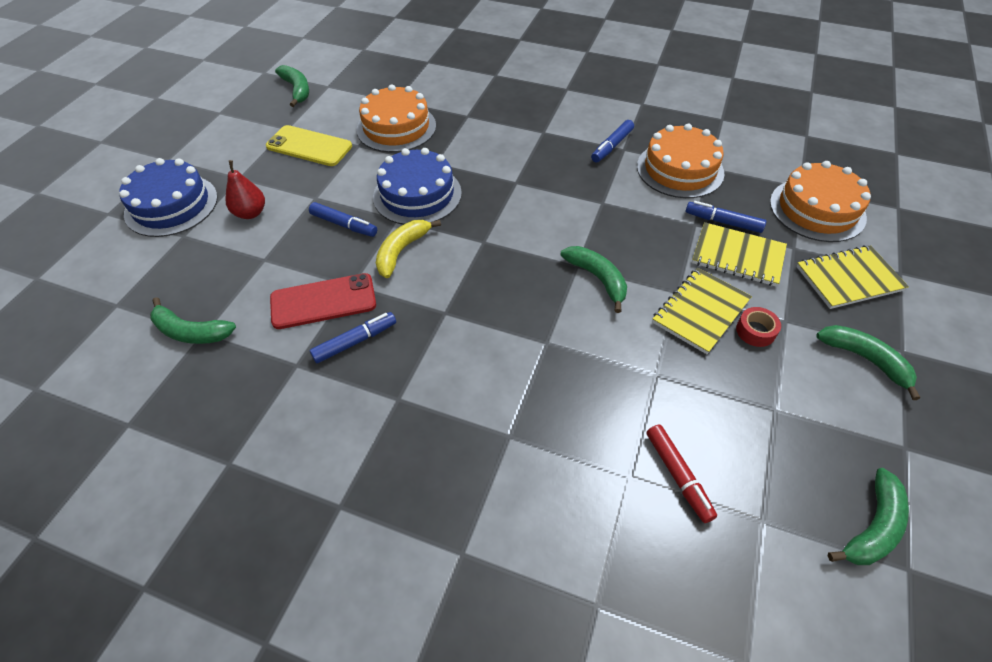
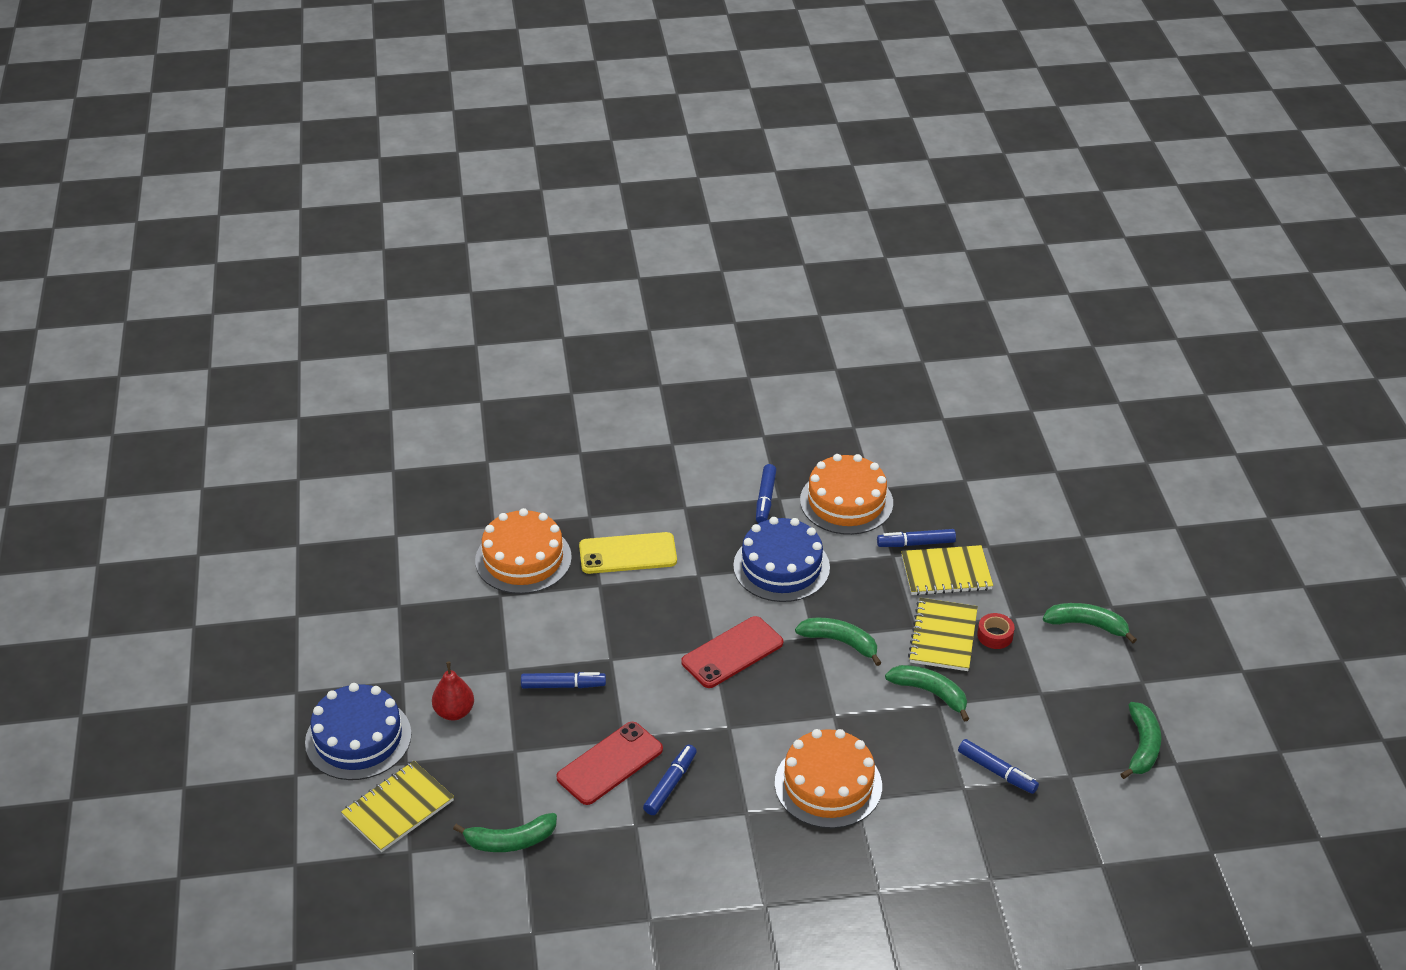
camera: 30 degrees left, 10 degrees down
yellow phone [266,125,352,166] -> yellow phone moved to [579,532,677,574]
green banana [275,65,309,107] -> green banana moved to [885,665,969,722]
blue cake [373,148,462,225] -> blue cake moved to [733,517,830,602]
yellow banana [376,220,441,278] -> none
red marker [646,424,717,523] -> blue marker [958,739,1039,794]
orange cake [770,161,871,242] -> orange cake moved to [775,729,882,829]
yellow notebook [796,245,909,309] -> yellow notebook moved to [341,761,454,852]
none -> red phone [681,616,783,688]

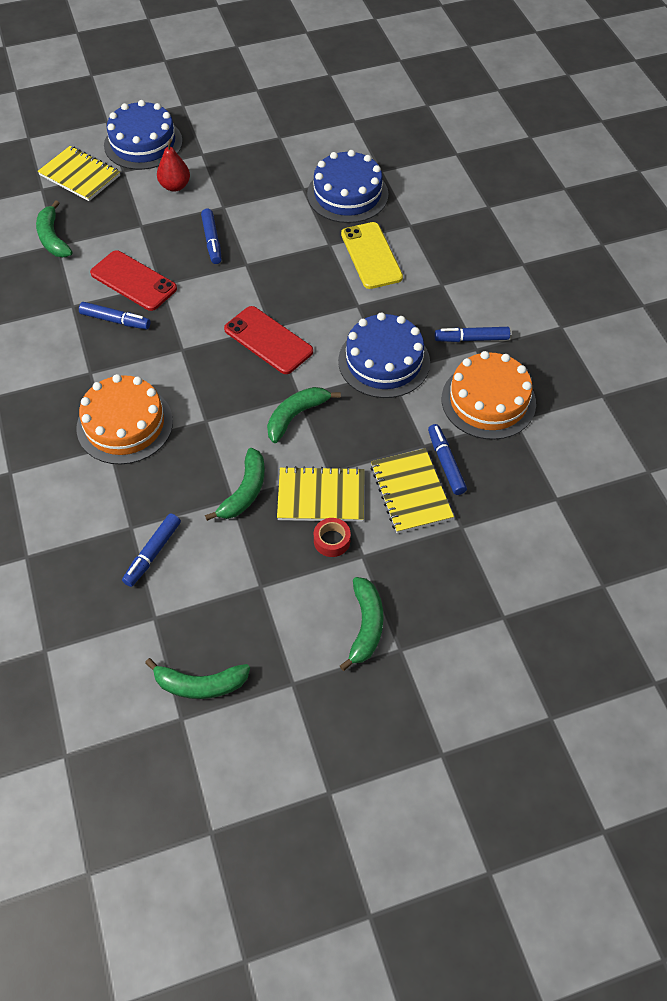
camera: 80 degrees right, 15 degrees up
orange cake [475,508,572,594] -> blue cake [307,150,388,223]
green banana [795,618,881,666] -> green banana turned 150 degrees counterclockwise [267,387,341,443]

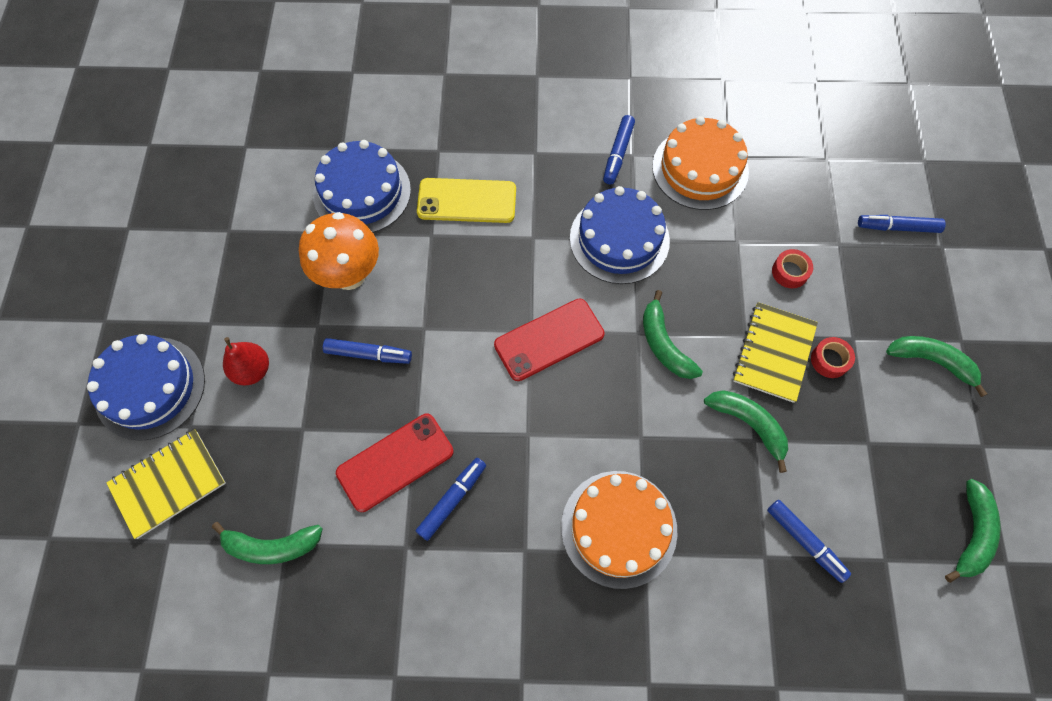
camera: 70 degrees left, 10 degrees up
yellow notebook [371,448,454,533] -> red tape [772,249,813,288]
blue marker [428,424,467,495] -> blue marker moved to [858,215,946,233]
none -> orange mushroom [299,212,379,290]

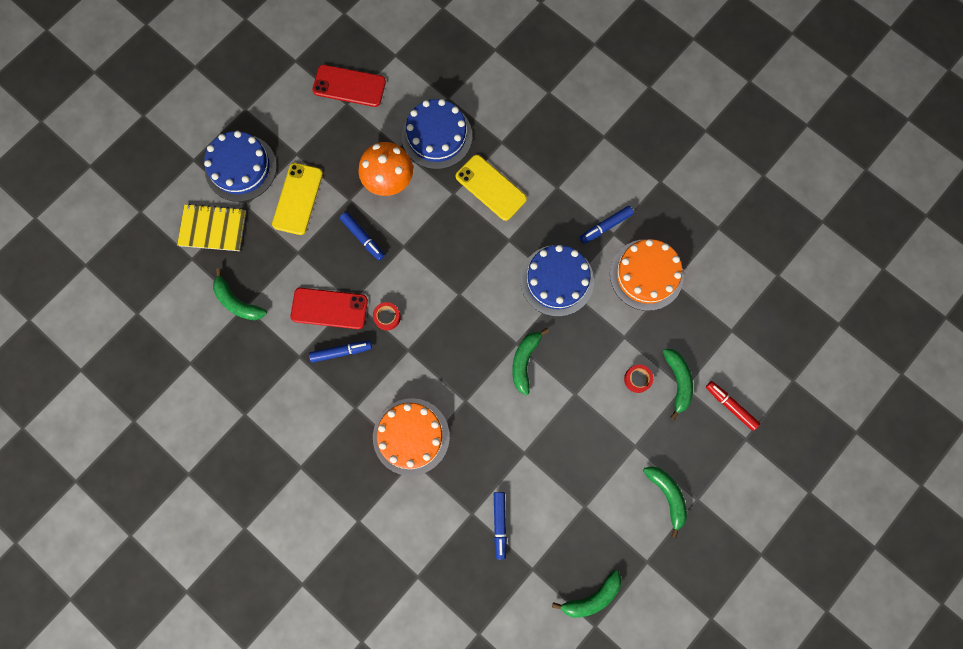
camera: 40 degrees right, 10 degrees up
red pear [223,337,269,385] -> yellow phone [272,163,323,235]
red phone [494,299,605,381] -> red phone moved to [312,65,386,107]
green banana [704,390,788,473] -> green banana moved to [663,349,693,420]
yellow notebook [733,302,818,403] -> none
red tape [811,337,855,378] -> red tape moved to [373,302,401,330]
blue marker [858,215,946,233] -> red marker [706,381,760,431]

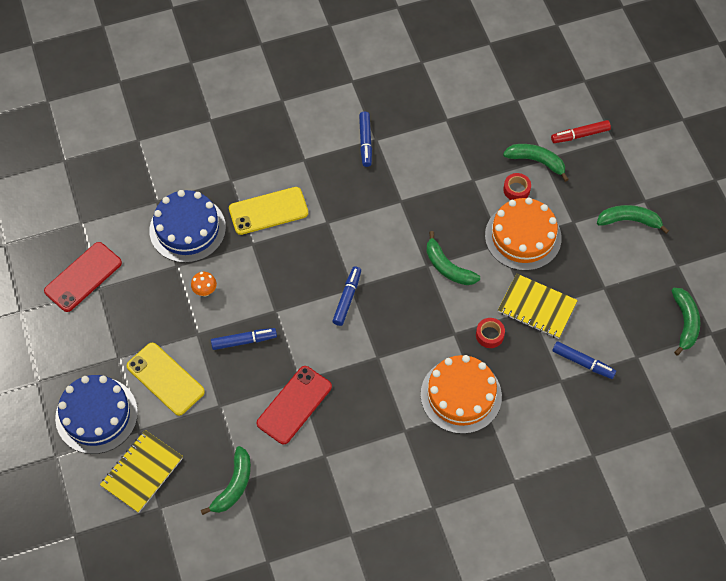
camera: 60 degrees left, 15 degrees down
green banana [213,268,267,320] -> green banana turned 45 degrees counterclockwise [201,446,251,515]
blue marker [309,340,372,363] -> blue marker moved to [332,266,361,326]
orange mushroom [359,142,413,196] -> orange mushroom [191,272,217,296], size x0.44
red tape [373,302,401,330] -> red tape moved to [476,318,505,348]
blue cake [520,245,594,317] -> none
orange cake [610,239,684,311] -> orange cake moved to [485,197,562,271]
none -> yellow notebook [498,274,578,339]

